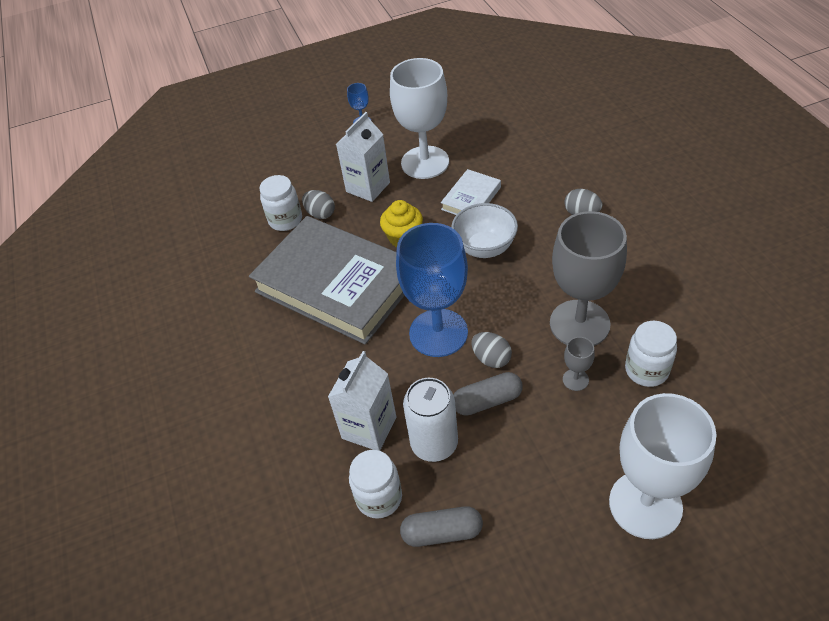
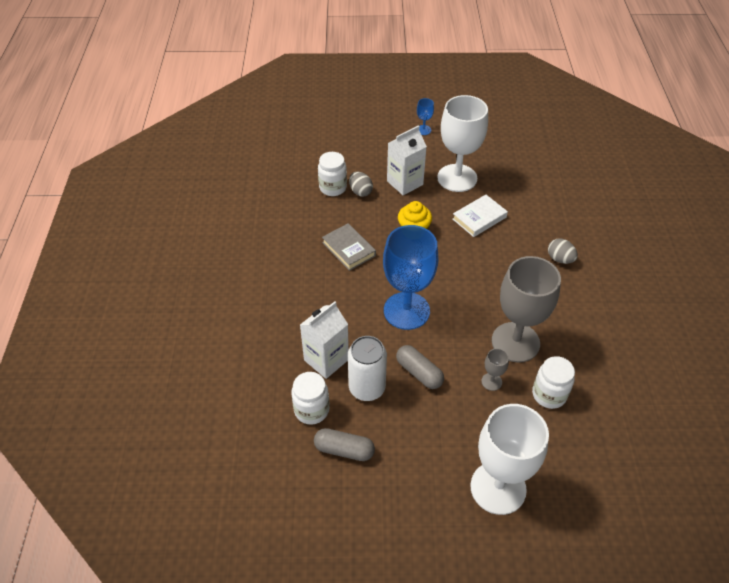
camera: 15 degrees right, 0 degrees up
grey book [249,216,405,345] -> grey book [322,223,376,271], size x0.43
white bowl [451,203,518,258] -> none
grey capsule [454,372,523,416] -> grey capsule turned 45 degrees clockwise [396,345,444,389]
grey egg [471,332,512,368] -> none

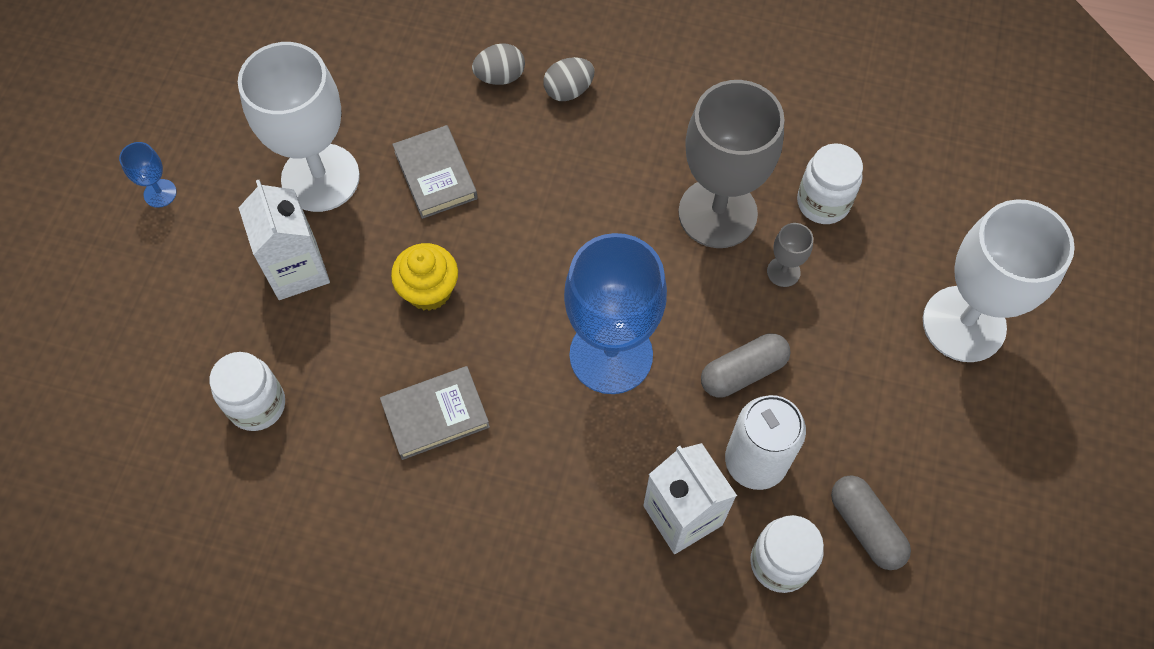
camera: 75 degrees left, 15 degrees up
grey capsule [314,428,375,461] -> grey capsule turned 60 degrees counterclockwise [831,475,911,570]
grey egg [349,172,373,197] -> grey egg moved to [472,43,525,85]
white book [453,195,508,237] -> grey book [392,125,478,219]

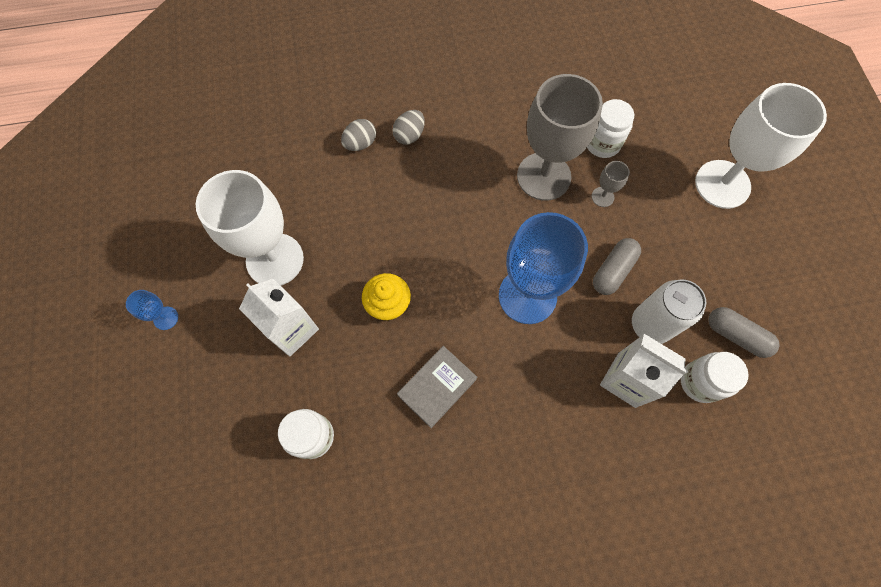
camera: 25 degrees left, 5 degrees up
grey book [392,125,478,219] -> none

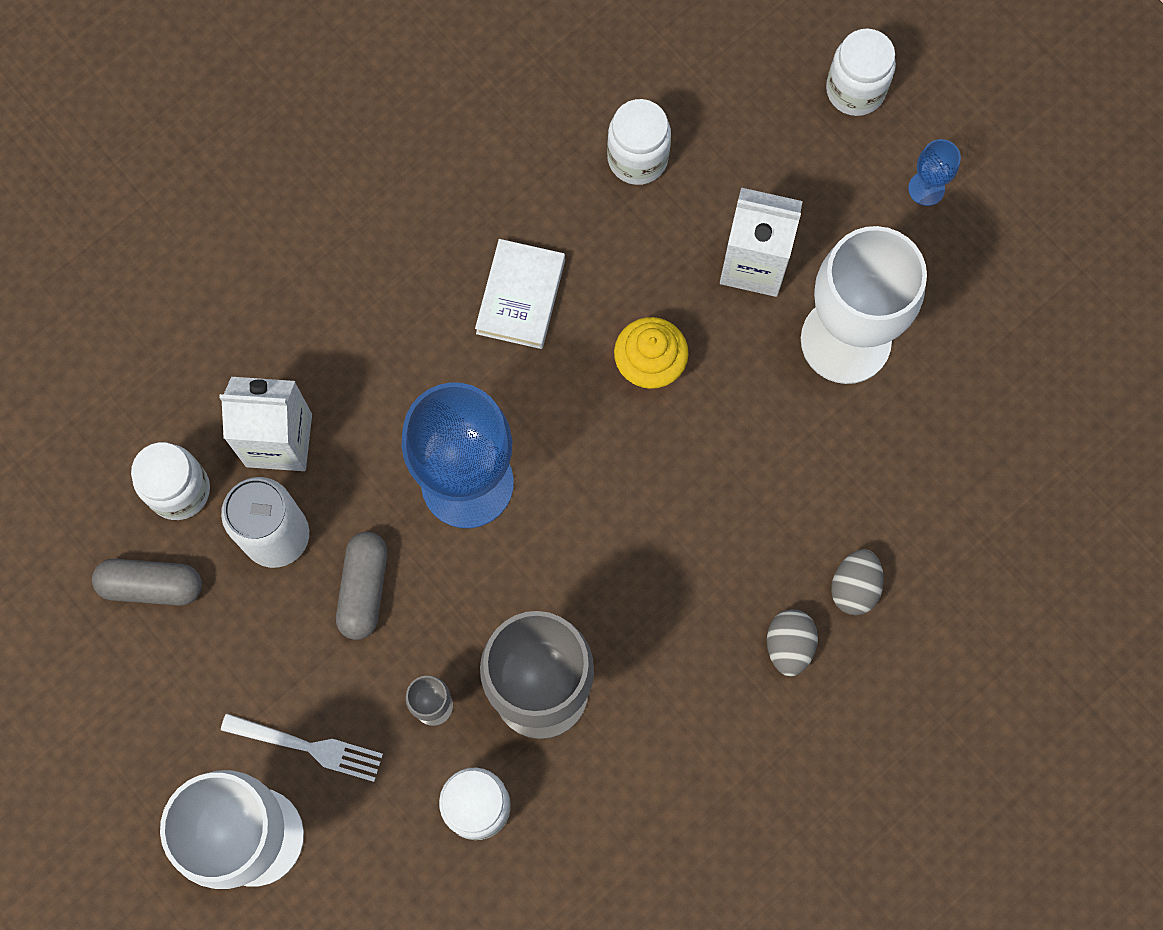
camera: 150 degrees right, 5 degrees up
grey book [397,346,477,428] -> white book [475,239,565,349]
none -> white fork [221,713,383,782]
none -> white jar [826,28,896,116]

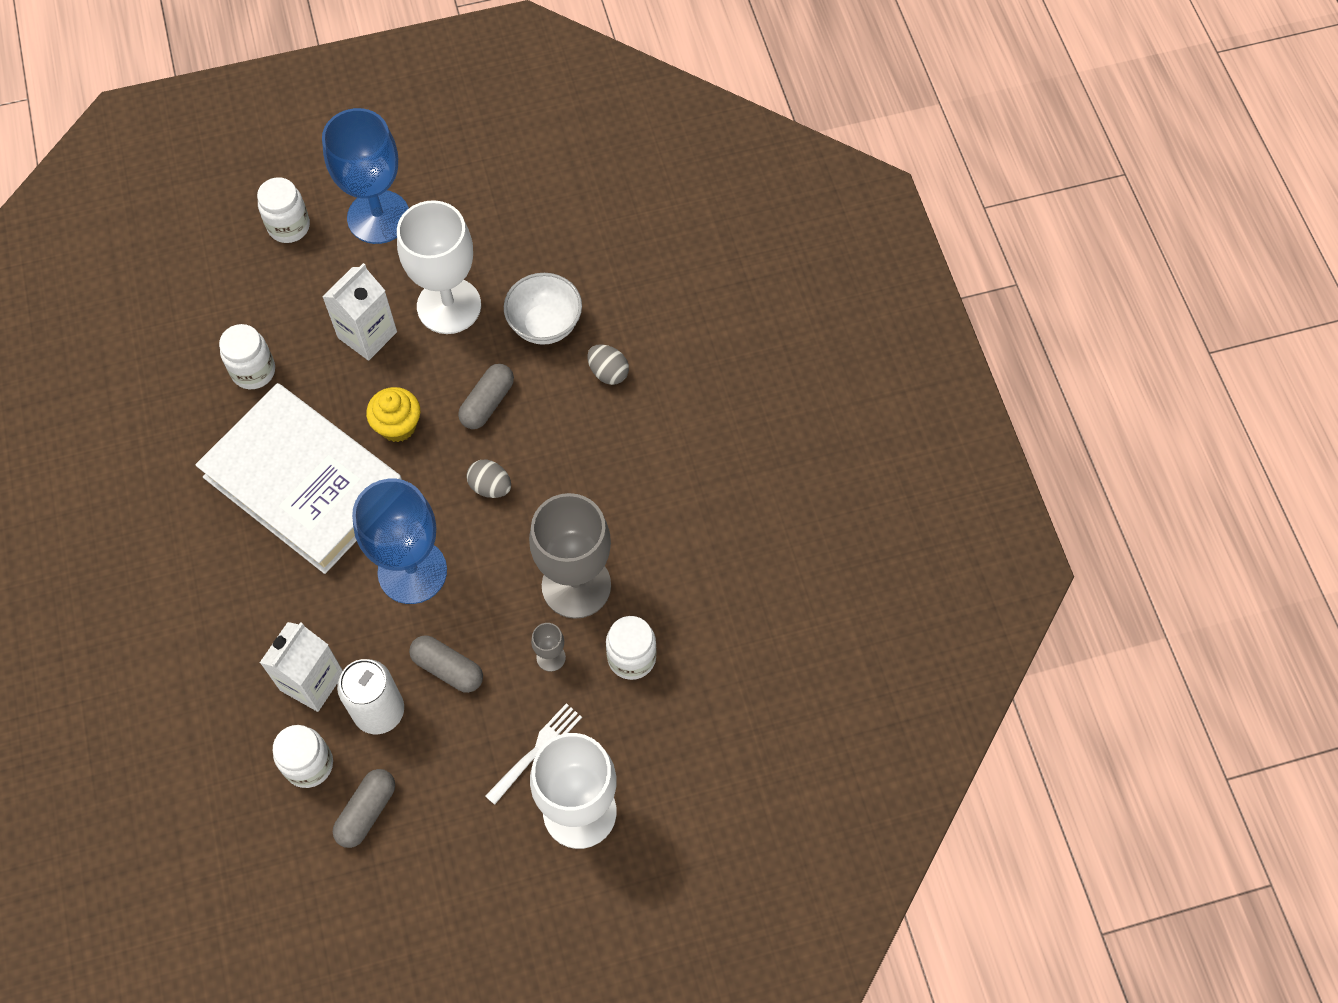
camera: 65 degrees left, 10 degrees down
white book [475,239,565,349] -> white book [195,383,402,574], size x2.30
grey egg [767,609,818,676] -> grey egg moved to [466,460,511,498]
blue goblet [908,139,961,206] -> blue goblet [322,108,409,244], size x2.42
none -> grey capsule [458,364,514,429]
none -> white bowl [504,273,582,345]

